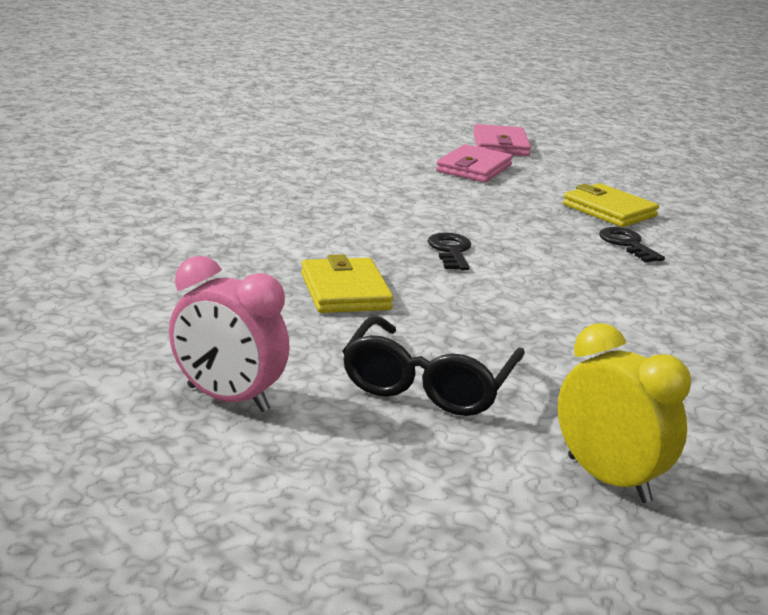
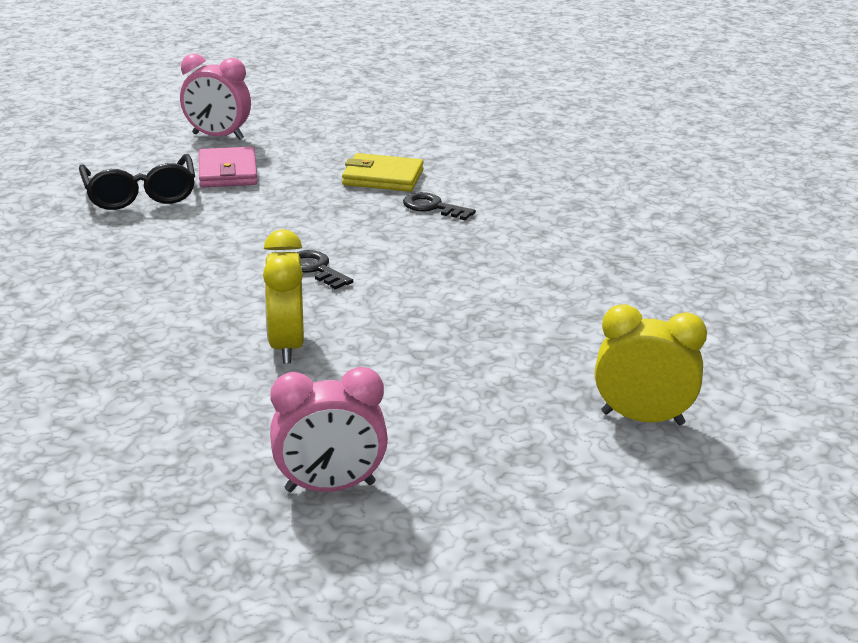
camera: 35 degrees left, 5 degrees up
yellow wallet [301,254,393,313] -> yellow clock [263,229,304,364]
black glasses [343,316,525,416] -> black glasses moved to [79,154,195,210]
pink wallet [473,124,531,156] -> pink clock [180,54,251,140]

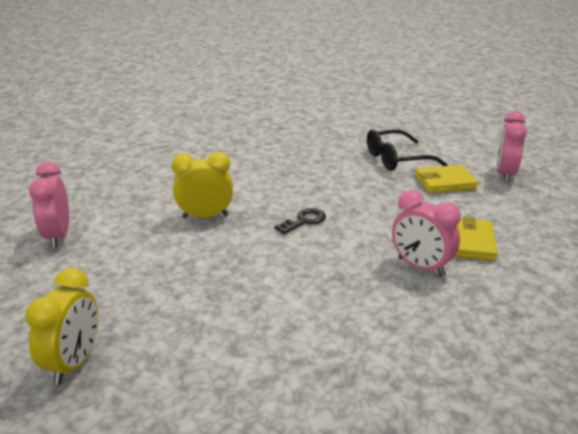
camera: 90 degrees right, 0 degrees up
pink wallet [199,147,258,188] -> yellow wallet [415,165,478,193]
black key [403,192,476,220] -> pink clock [392,190,461,276]

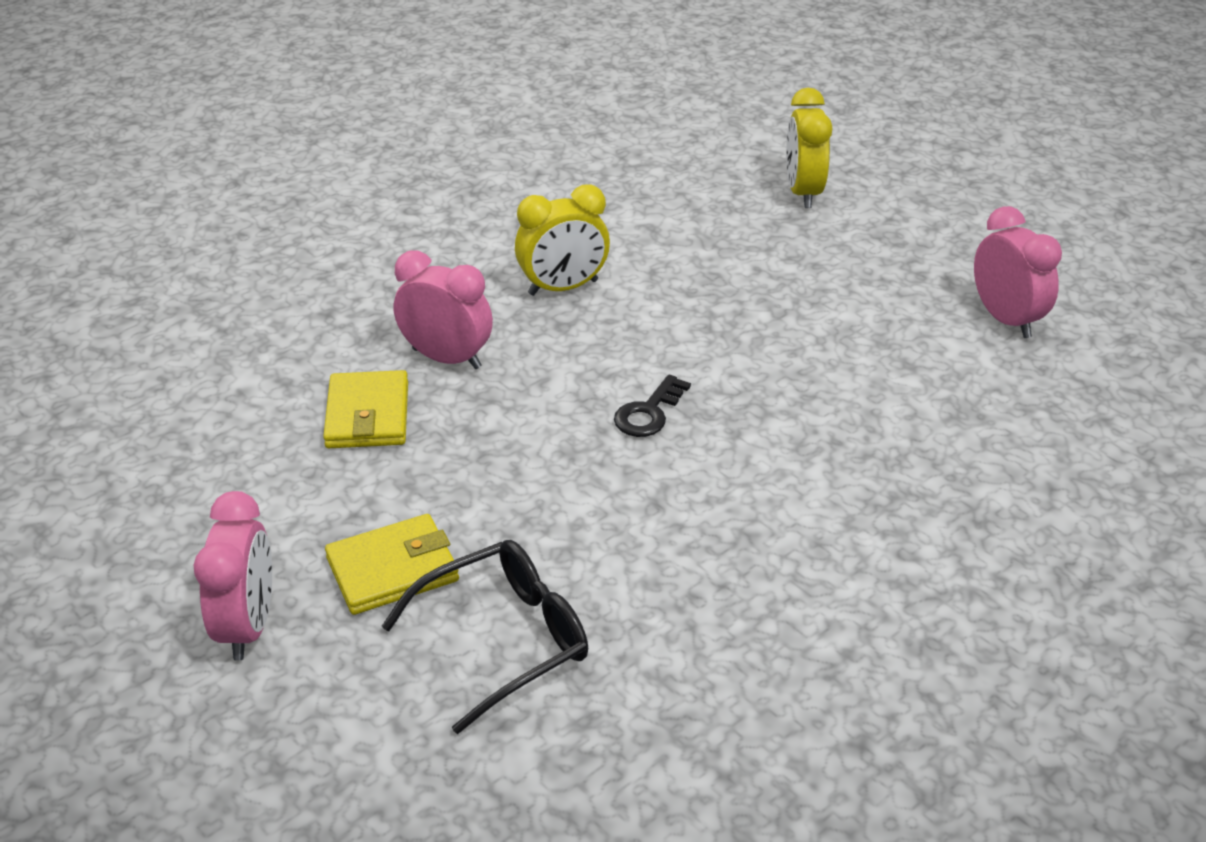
camera: 165 degrees right, 10 degrees up
yellow clock [172,152,233,218] -> yellow clock moved to [515,185,610,296]

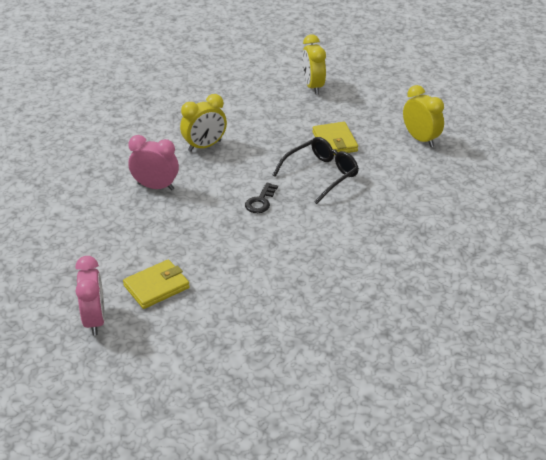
camera: 10 degrees left, 0 degrees up
yellow wallet [323,370,408,448] -> yellow wallet moved to [312,122,358,155]
black glasses [381,540,588,734] -> black glasses moved to [273,137,359,204]
pink clock [974,206,1062,338] -> yellow clock [403,85,444,147]

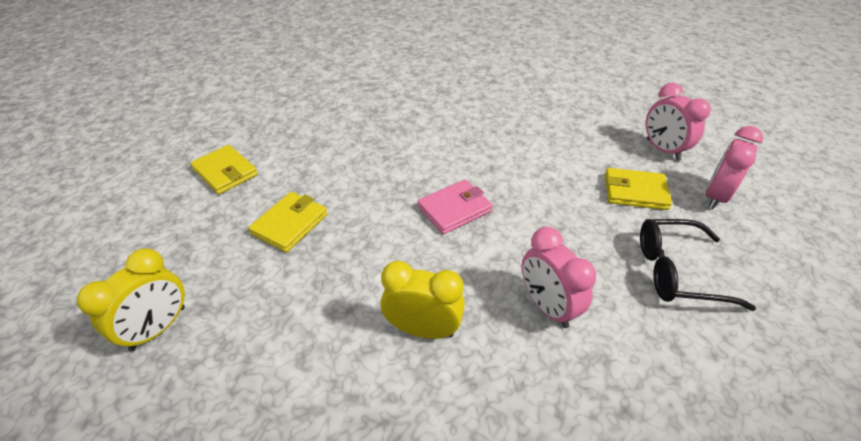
camera: 135 degrees left, 5 degrees up
black key [245,183,278,213] -> pink wallet [418,179,493,234]
black glasses [273,137,359,204] -> black glasses moved to [640,219,756,311]
yellow clock [403,85,444,147] -> yellow wallet [190,145,258,194]
none -> pink clock [646,83,711,161]

